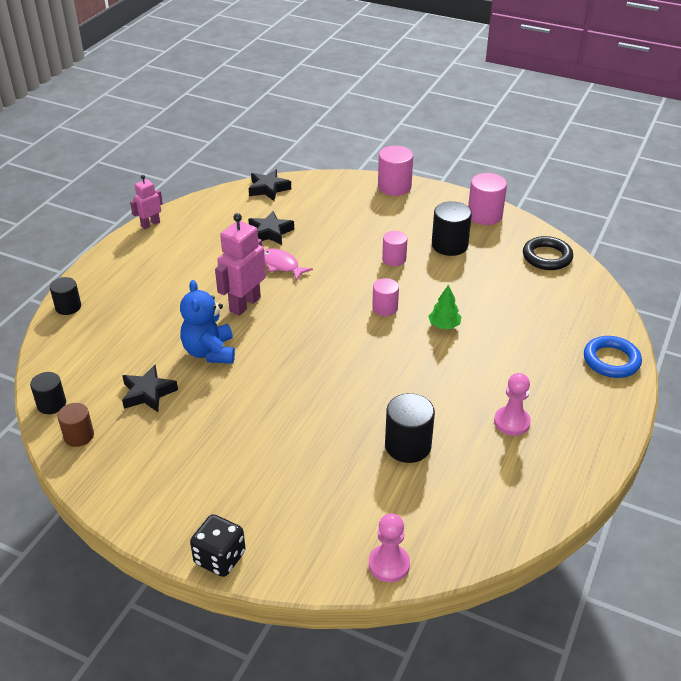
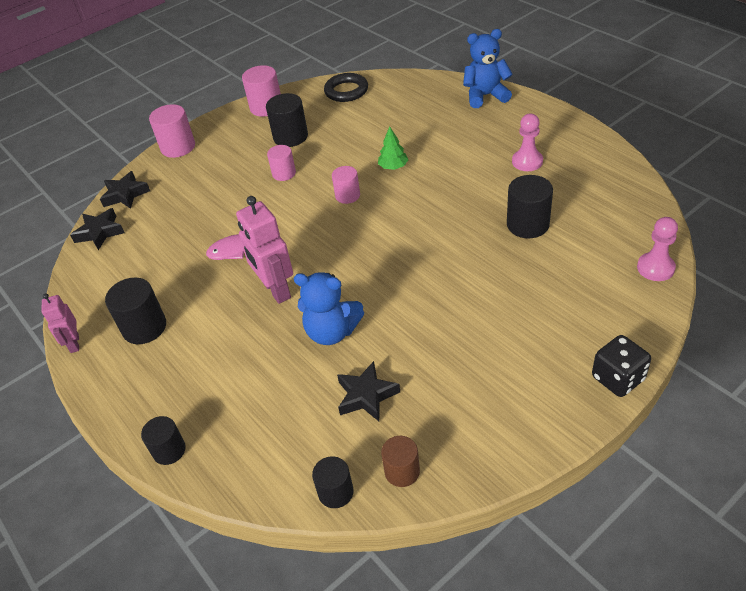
camera: 60 degrees left, 5 degrees up
black star [248,211,294,245] -> black star moved to [100,171,150,209]
blue ring [584,336,642,378] -> blue teddy bear [463,29,513,108]
none -> black cylinder [105,277,166,344]

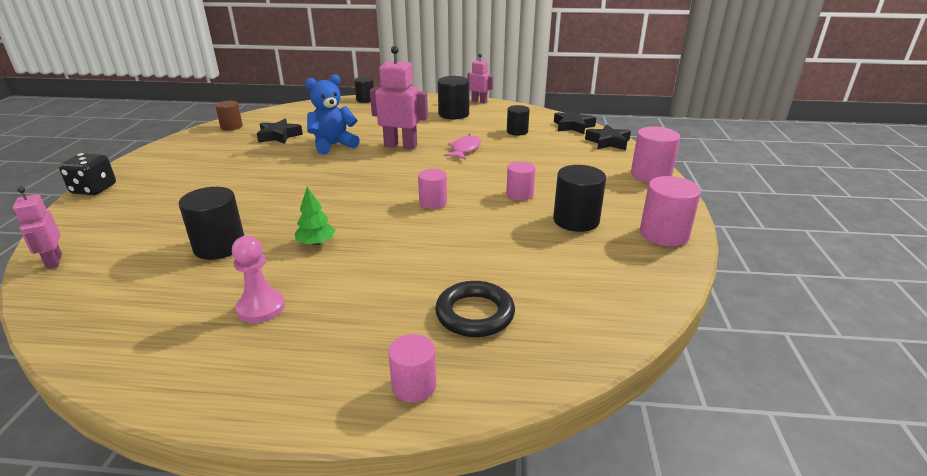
camera: 130 degrees right, 15 degrees down
black cylinder [312,456,354,508] -> black cylinder moved to [507,105,530,136]
black ring [324,73,368,102] -> black ring moved to [435,281,515,337]
green tree [378,126,409,170] -> green tree moved to [295,187,335,246]
blue teddy bear [463,29,513,108] -> pink cylinder [388,334,436,403]
pink pawn [637,217,678,281] -> pink robot [13,186,62,269]

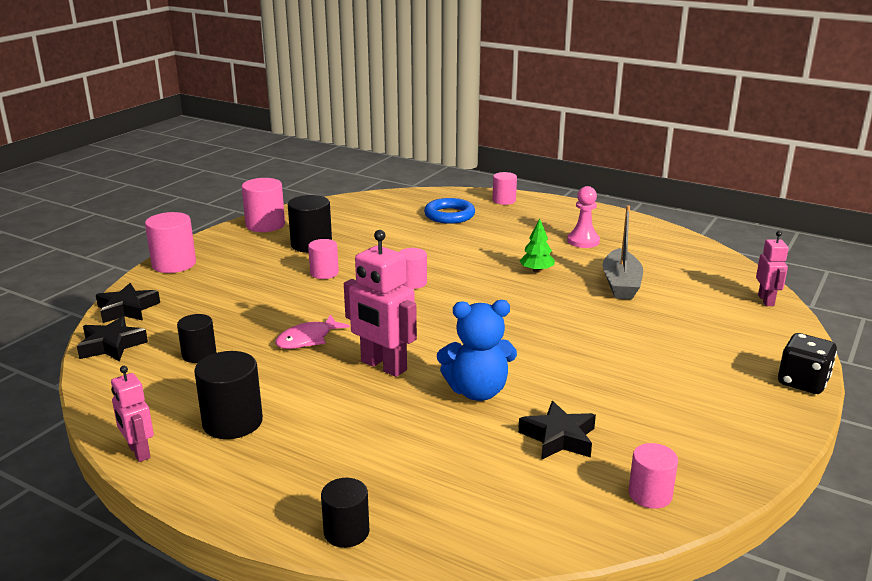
camera: 155 degrees left, 5 degrees down
black cylinder [179,187,244,260] -> grey boat [602,206,643,300]
brown cylinder [215,101,243,130] -> pink cylinder [628,443,678,509]
black ring [435,281,515,337] -> blue ring [424,198,475,224]

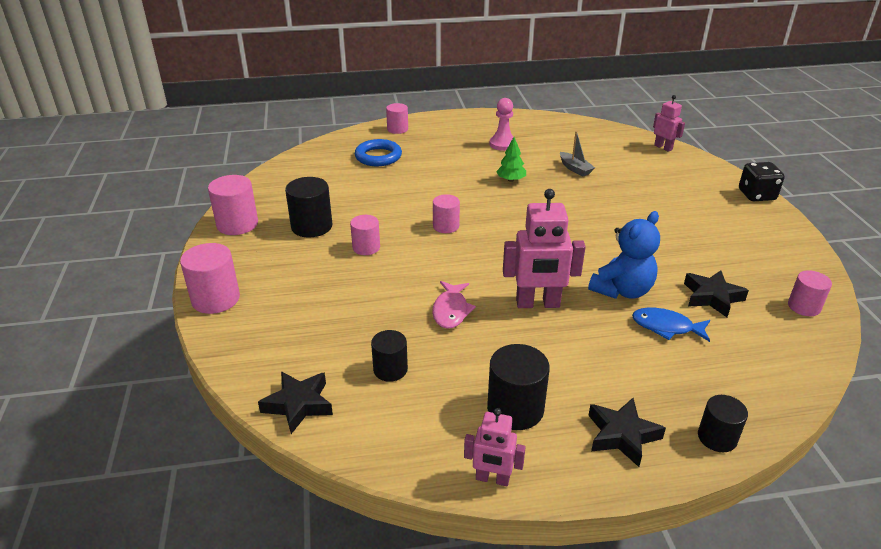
camera: 40 degrees left, 10 degrees up
black star [96,283,160,323] -> black star moved to [588,398,666,467]
grey boat [602,206,643,300] -> grey boat [560,131,595,176], size x0.61
none -> blue fish [632,308,710,342]

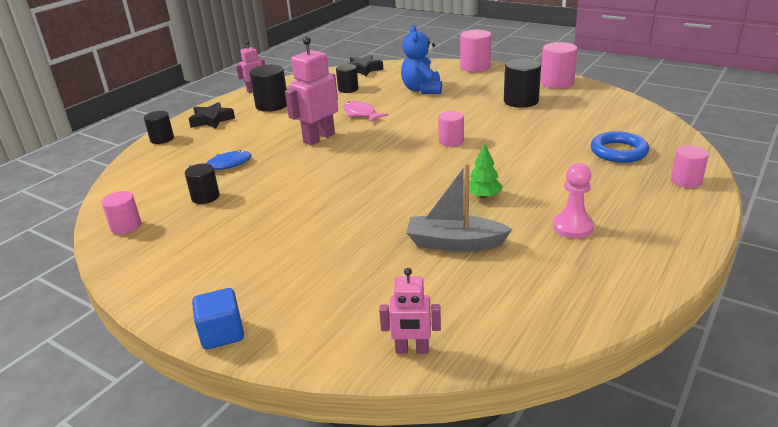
camera: 135 degrees right, 5 degrees down
pink cylinder [350,215,380,255] -> none
grey boat [560,131,595,176] -> grey boat [406,163,512,252], size x1.63
blue teddy bear [588,211,660,299] -> blue teddy bear moved to [401,25,442,94]
black star [684,271,749,317] -> black cylinder [185,163,220,204]
black dice [739,162,785,201] -> blue cube [192,288,244,350]

